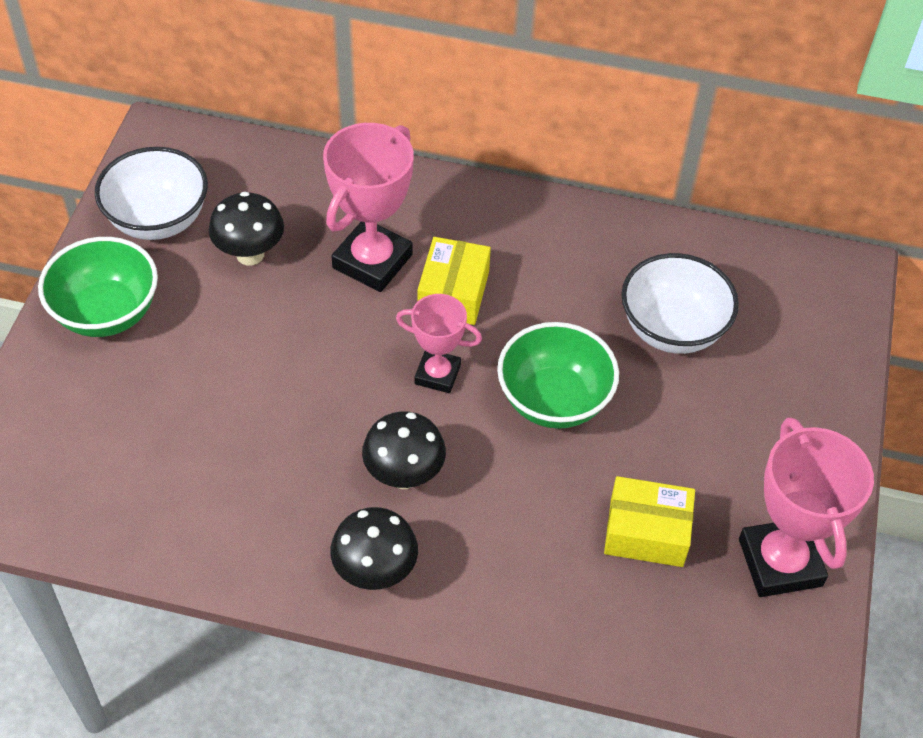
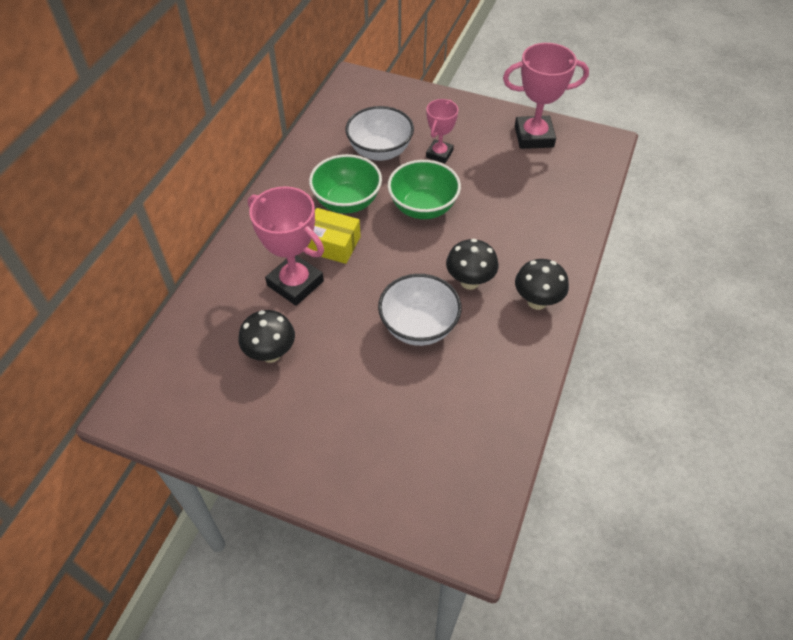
camera: 80 degrees left, 0 degrees up
green bowl [38,237,158,337] -> green bowl moved to [309,154,382,214]
white bowl [95,147,208,240] -> white bowl moved to [378,274,462,346]
pink trophy [396,294,482,393] -> pink trophy moved to [426,99,458,163]
yellow box [604,476,695,567] -> none

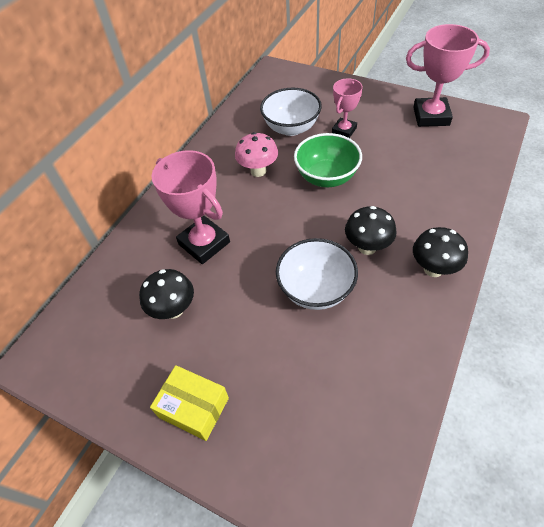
camera: 10 degrees right, 0 degrees up
yellow box [308,208,361,264] -> yellow box moved to [150,365,229,441]
green bowl [309,154,382,214] -> pink mushroom [235,132,278,177]

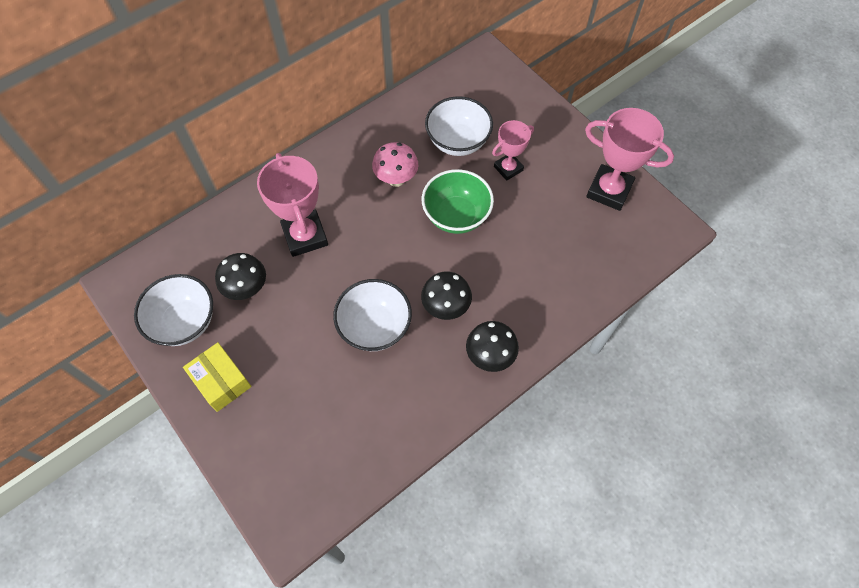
camera: 20 degrees right, 10 degrees up
none -> white bowl [134,274,213,346]

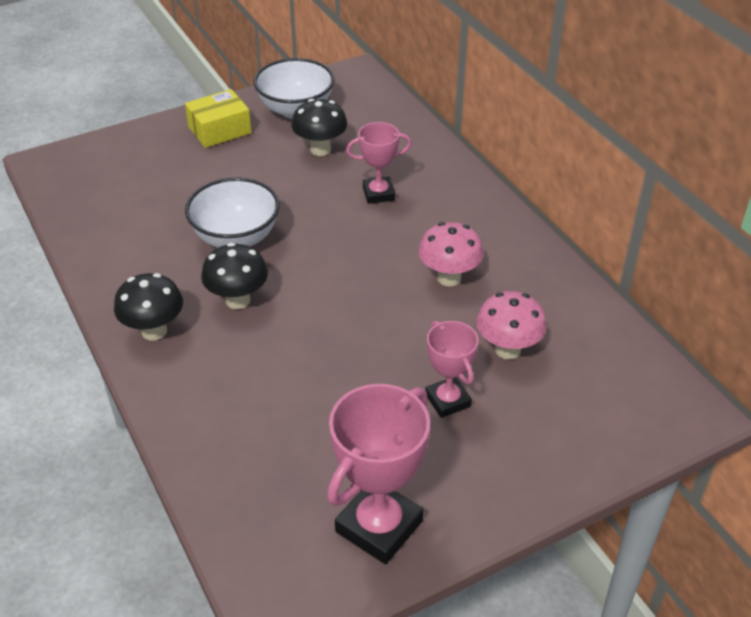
camera: 100 degrees right, 20 degrees down
pink trophy [257,153,328,257] -> pink trophy [346,122,411,204], size x0.60
green bowl [422,169,494,234] -> none
white bowl [425,96,493,156] -> pink mushroom [476,291,547,360]

